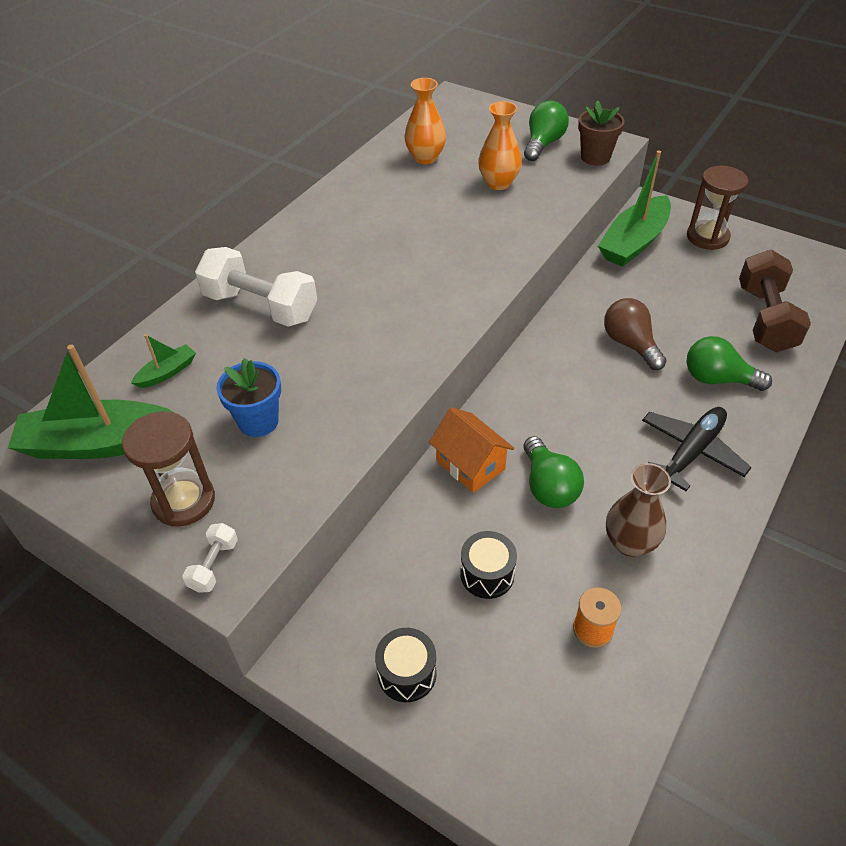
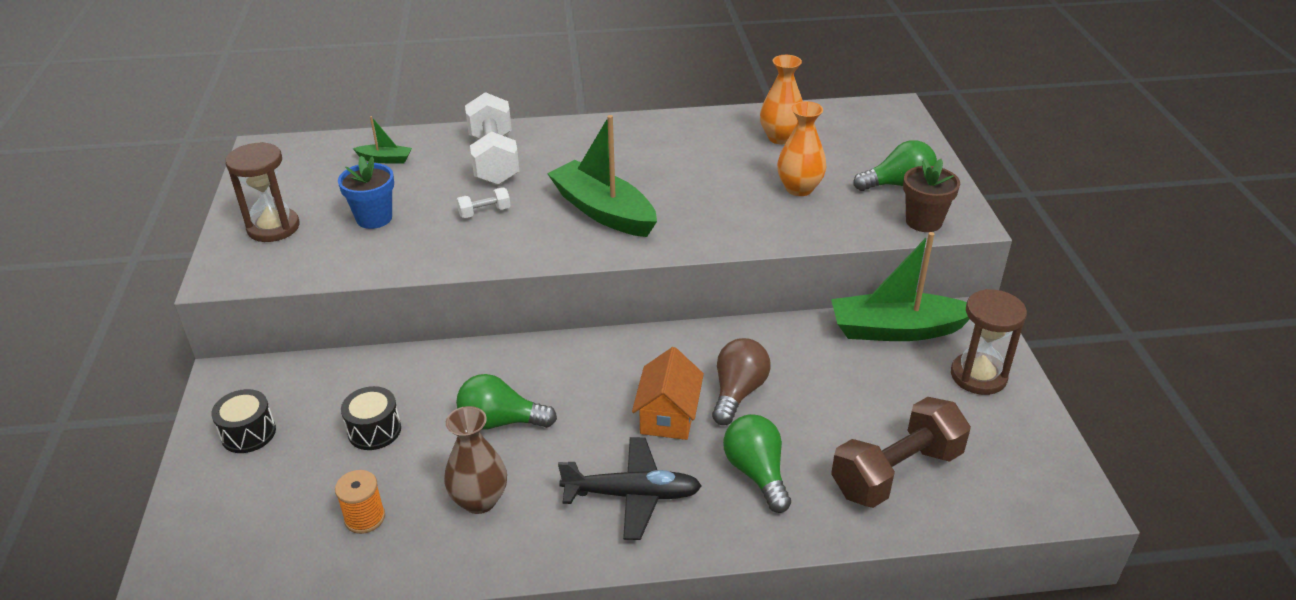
camera: 50 degrees right, 10 degrees down
green boat [8,344,173,459] -> green boat moved to [547,115,657,237]
white dumbbell [182,523,238,593] -> white dumbbell moved to [456,188,510,218]
orange house [429,407,514,493] -> orange house moved to [632,347,704,440]
green light bulb [523,436,584,508] -> green light bulb turned 60 degrees clockwise [456,374,557,430]

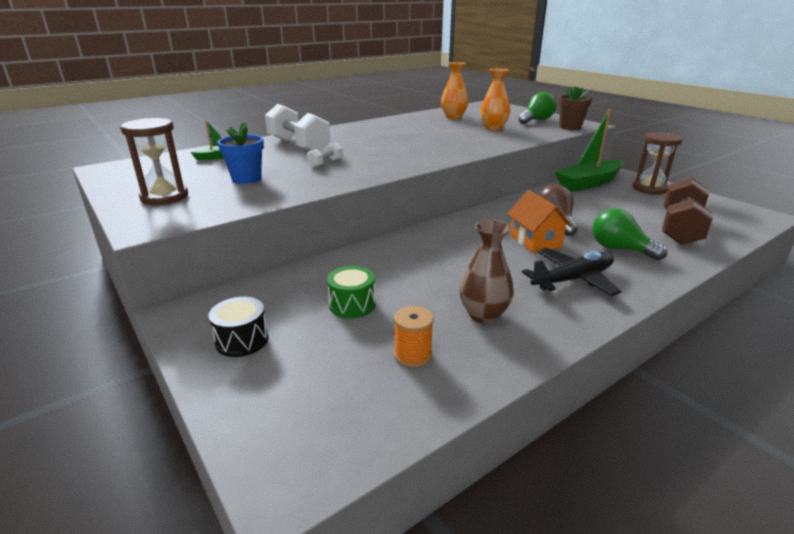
camera: 30 degrees left, 10 degrees down
black drum [341,386,401,450] -> green drum [327,266,376,318]
green light bulb [456,374,557,430] -> none
green boat [547,115,657,237] -> none

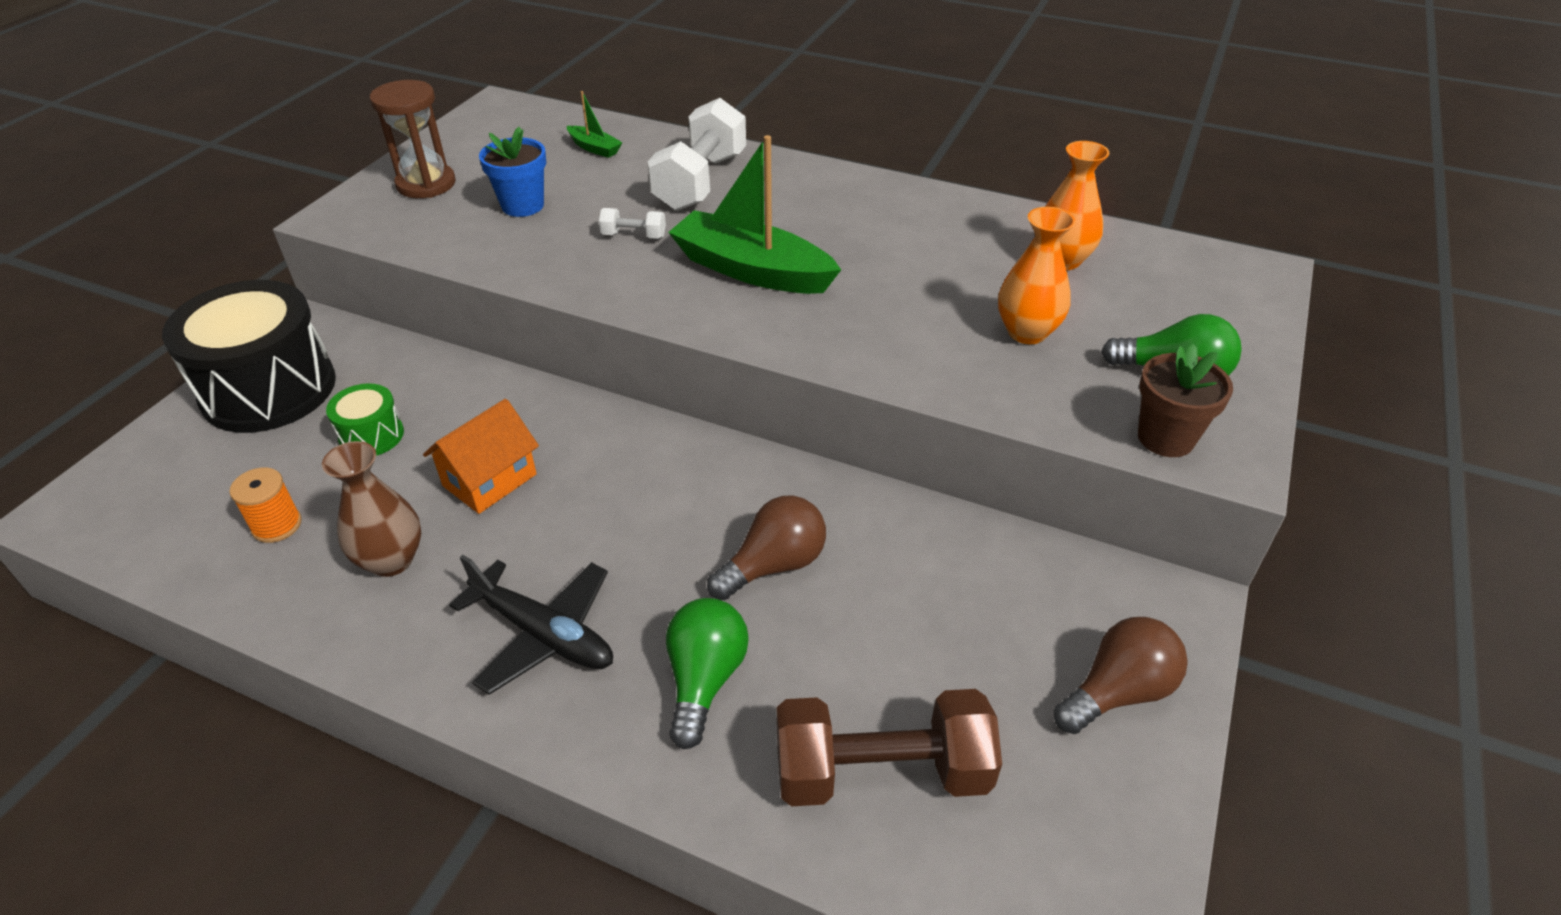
camera: 60 degrees right, 15 degrees up
black drum [208,297,269,357] -> black drum [162,280,336,433], size x2.16
orange house [507,190,572,253] -> orange house moved to [423,399,539,514]
green boat [555,109,624,191] -> green boat moved to [668,135,841,294]
brown hourglass [633,132,683,194] -> brown light bulb [1054,617,1188,734]

